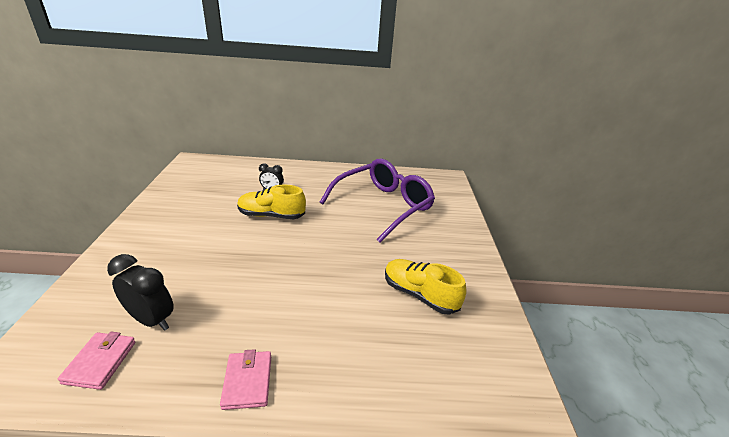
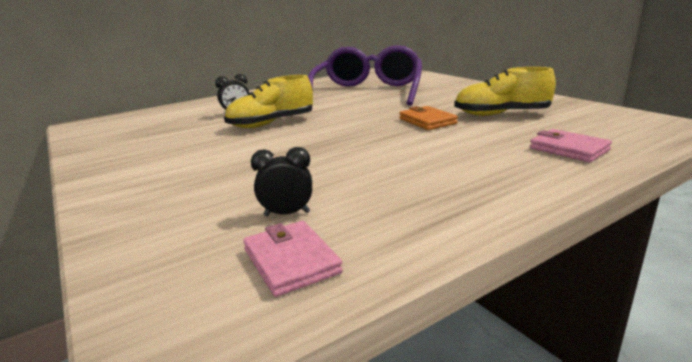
camera: 30 degrees left, 10 degrees down
black clock [107,254,174,331] -> black clock [251,147,312,216], size x0.61
pink wallet [220,349,271,410] -> pink wallet moved to [530,129,612,162]
none -> orange wallet [399,106,458,130]

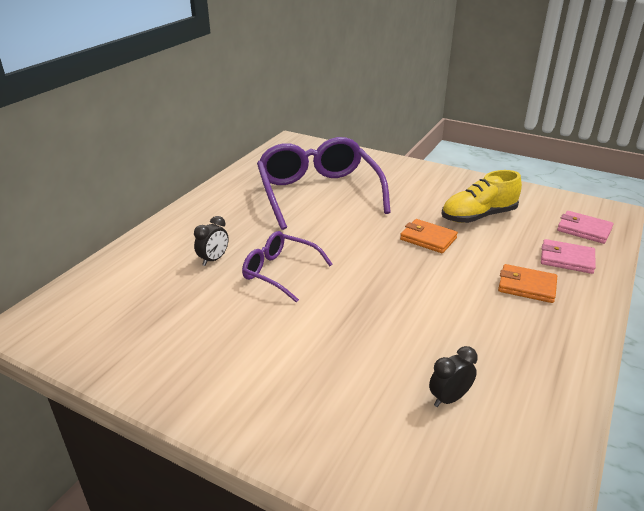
camera: 30 degrees left, 10 degrees up
yellow shoe [224,75,313,128] -> purple glasses [242,231,332,302]
pink wallet [243,221,343,297] -> pink wallet moved to [557,211,614,244]
none -> orange wallet [498,264,557,303]

